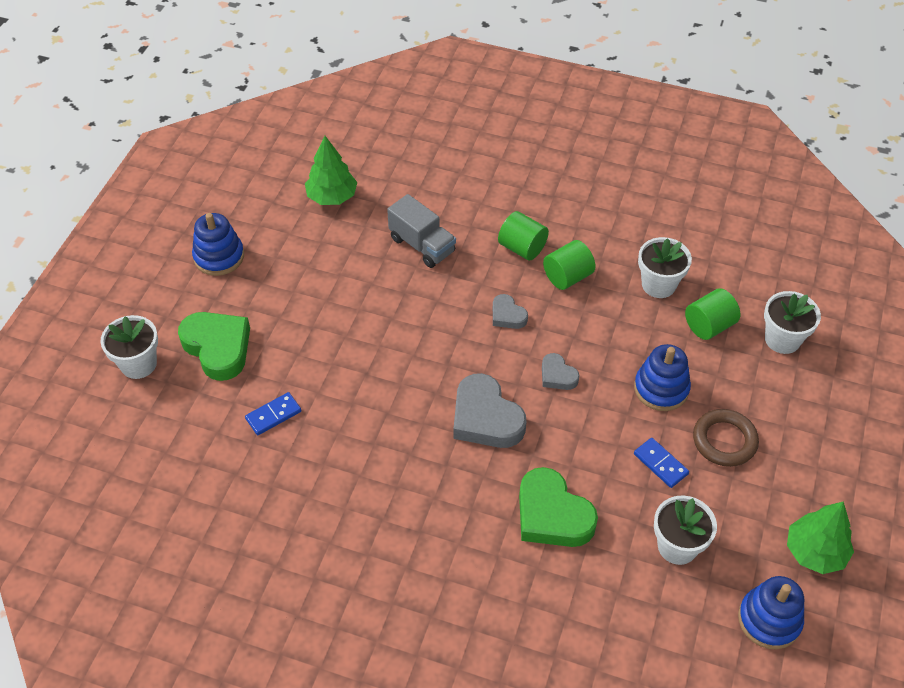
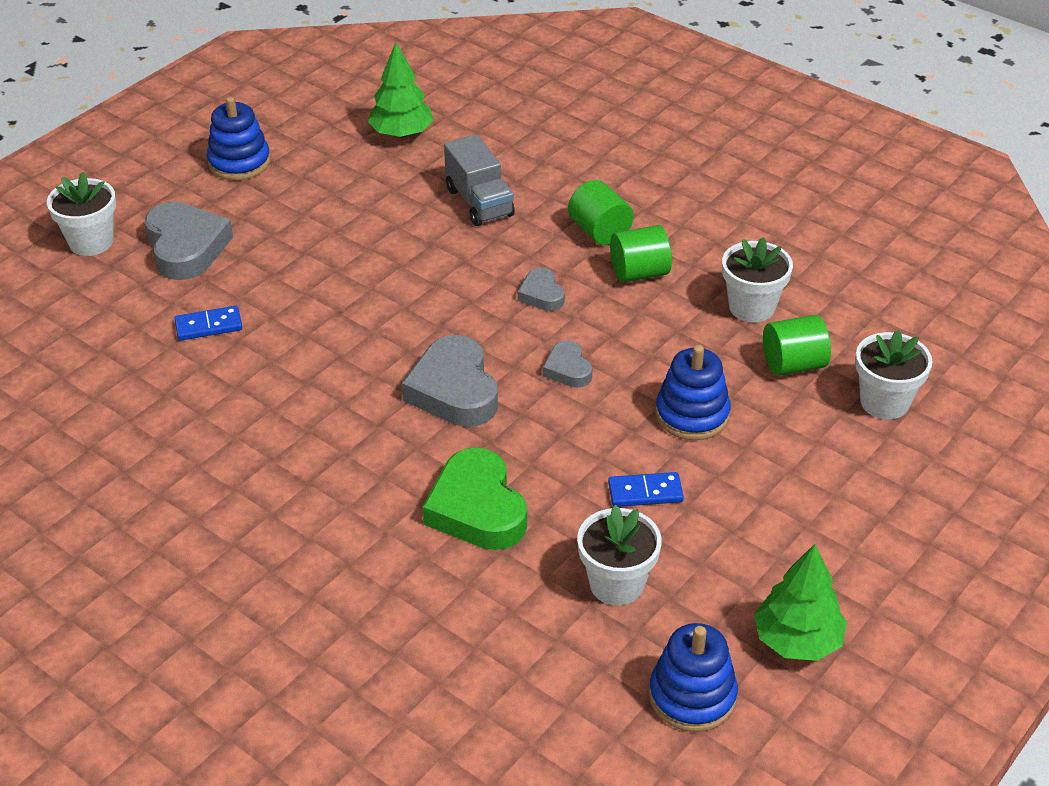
camera: 20 degrees right, 10 degrees down
green heart [178,312,250,381] -> grey heart [145,202,233,280]
blue domino [634,438,689,488] -> blue domino turned 75 degrees counterclockwise [608,472,684,507]
brown ring [693,409,759,467] -> none

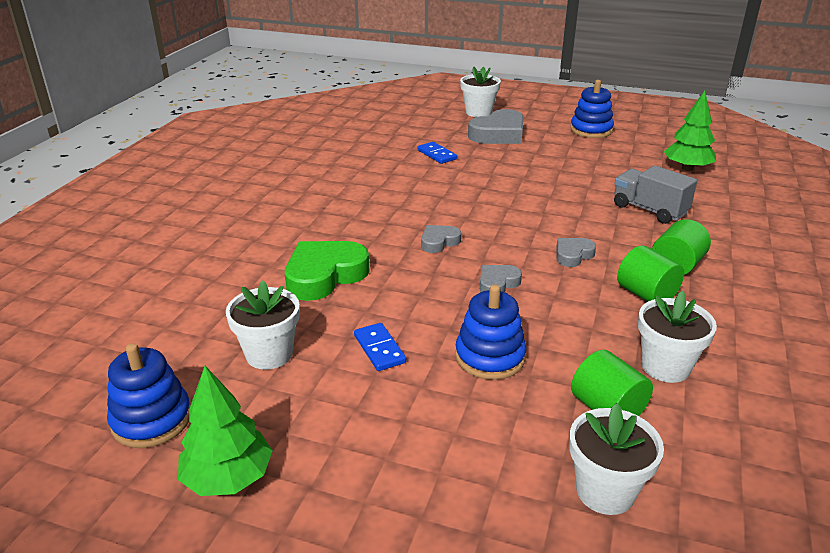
camera: 70 degrees right, 10 degrees down
grey heart [402,335,498,427] -> grey heart [421,225,461,253], size x0.53
grey truck [444,134,515,226] -> grey truck turned 90 degrees clockwise [614,165,697,224]

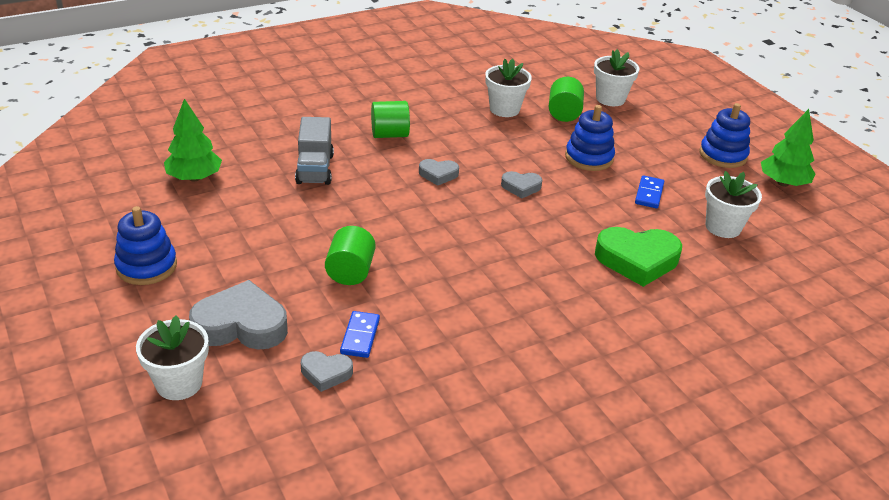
camera: 140 degrees left, 5 degrees up
blue stacking toy [107,343,190,448] -> blue stacking toy moved to [699,103,750,168]
grey heart [421,225,461,253] -> grey heart moved to [301,351,353,392]
green cylinder [617,246,684,301] -> green cylinder moved to [325,226,376,285]

